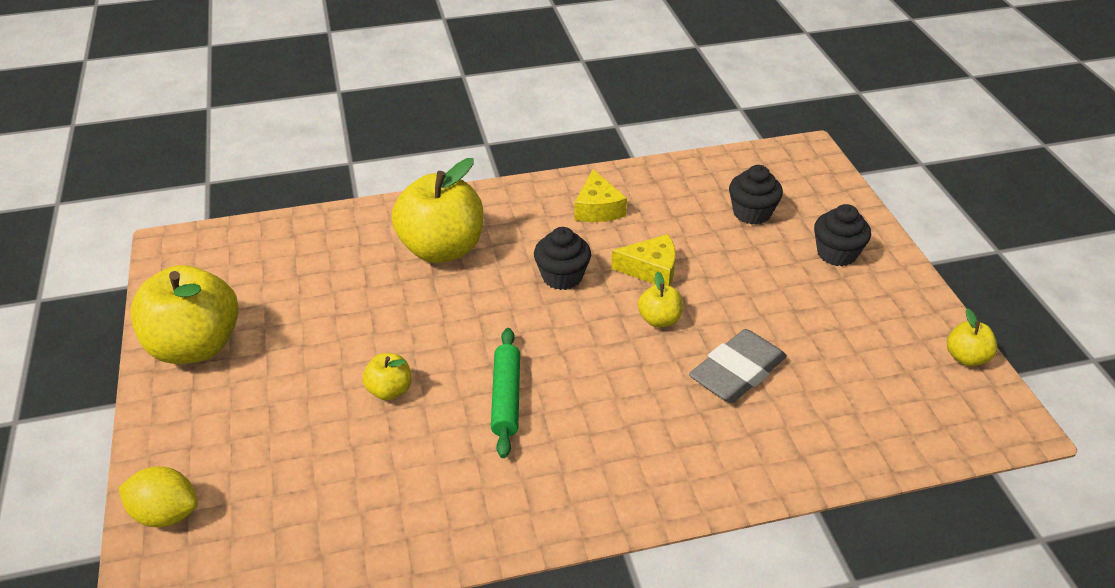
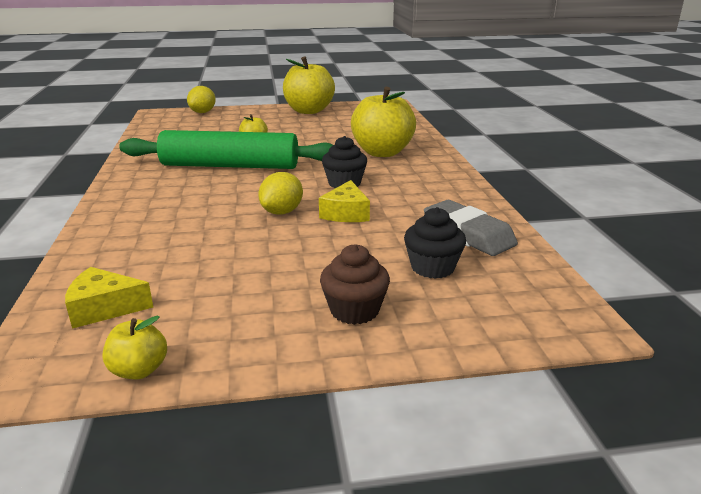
camera: 95 degrees right, 15 degrees down
green rolling pin [491,328,520,458] -> green rolling pin [119,130,333,169], size x2.01
yellow cheese [574,169,627,222] -> yellow cheese moved to [65,267,153,329]
yellow apple [638,272,683,327] -> yellow lemon [258,172,303,215]
grey eraser [689,329,787,403] -> grey eraser moved to [424,200,518,256]
black cupcake [814,204,871,266] -> brown cupcake [320,244,390,325]

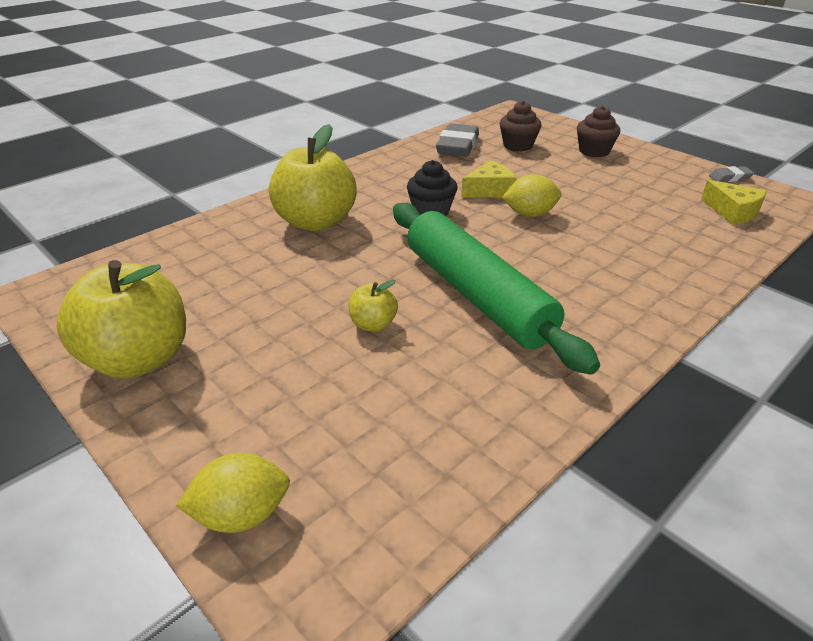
camera: 125 degrees left, 10 degrees up
yellow apple [102,315,167,379] -> grey eraser [709,166,754,182]
black cupcake [404,207,466,279] -> brown cupcake [500,101,542,152]

